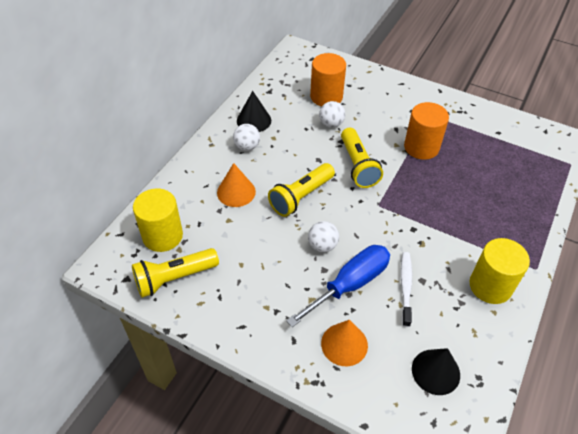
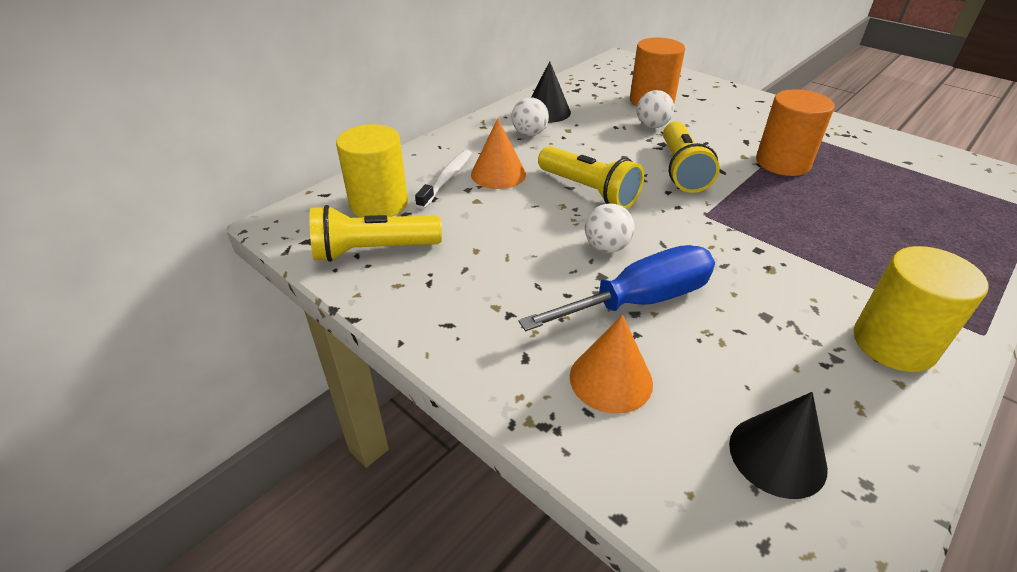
camera: 15 degrees right, 10 degrees down
yellow flashlight [268,163,335,217] -> yellow flashlight turned 105 degrees counterclockwise [538,146,644,209]
white toothbrush [400,252,412,327] -> white toothbrush moved to [415,150,472,209]

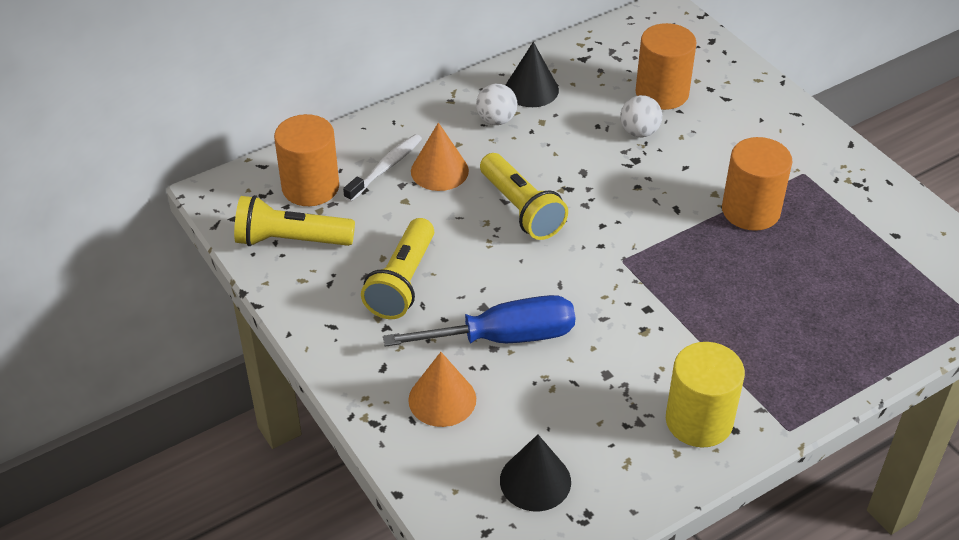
camera: 15 degrees right, 5 degrees up
yellow cylinder [336,124,408,218] -> orange cylinder [274,114,339,206]
white ball [585,203,635,253] -> none
yellow flashlight [663,121,720,193] -> yellow flashlight moved to [361,218,434,319]

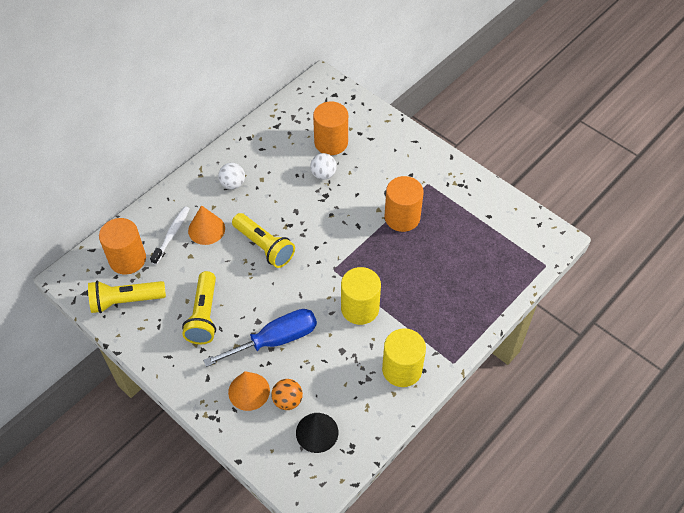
camera: 15 degrees left, 10 degrees up
black cone [505,42,559,107] -> none
none -> orange ball [271,379,303,410]
none -> yellow cylinder [341,267,381,325]

